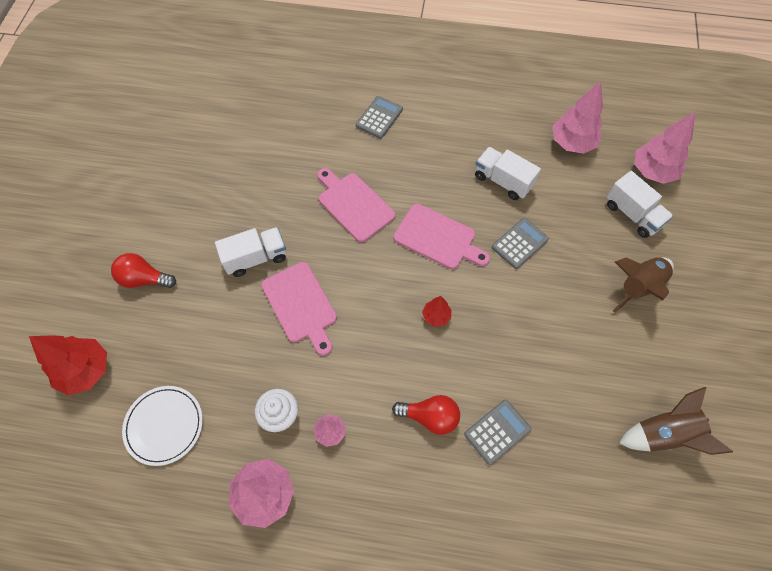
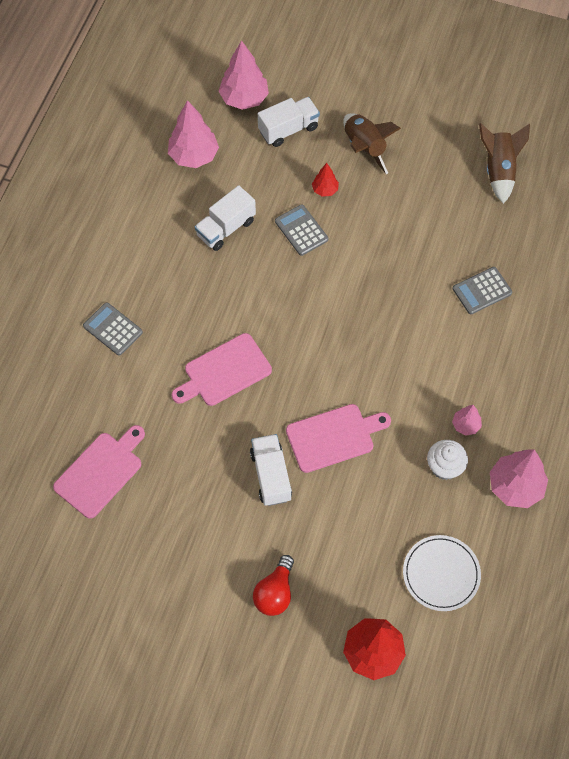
camera: 80 degrees left, 0 degrees up
red light bulb [392,395,460,435] -> none
pink cutting board [393,204,490,269] -> pink cutting board moved to [53,425,145,519]
red tree [422,296,452,327] -> red tree moved to [312,163,339,197]
grey calculator [464,400,531,465] -> grey calculator turned 90 degrees counterclockwise [453,267,512,314]

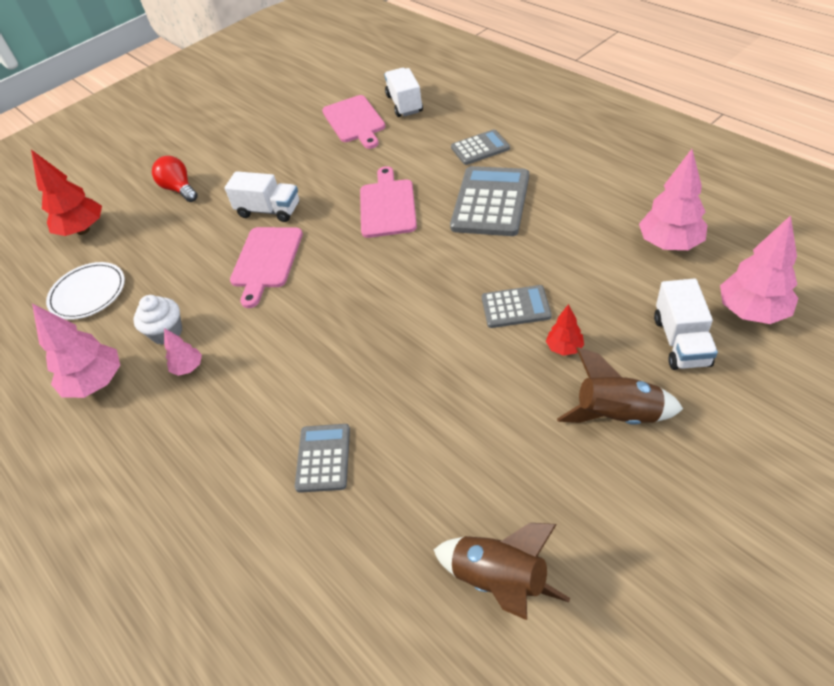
camera: 125 degrees right, 15 degrees down
white truck [195,185,256,251] -> white truck moved to [384,68,423,117]
none -> grey calculator [450,166,529,236]

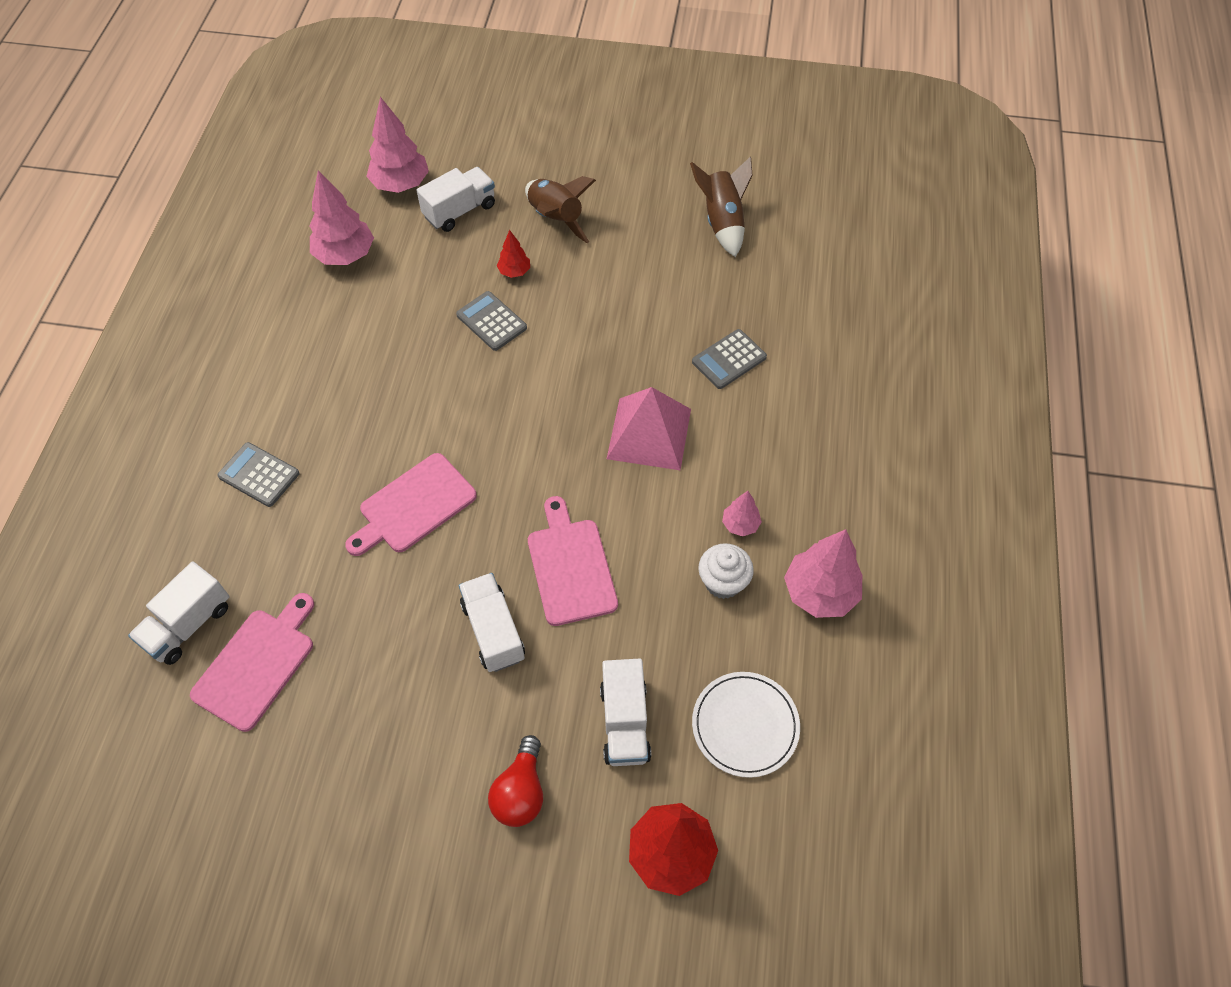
camera: 135 degrees left, 10 degrees up
pink cutting board [230,227,303,308] -> pink cutting board turned 75 degrees counterclockwise [528,496,618,626]
grey calculator [450,166,529,236] -> none
none -> white truck [600,659,651,766]
none -> pink pyramid [607,387,691,470]

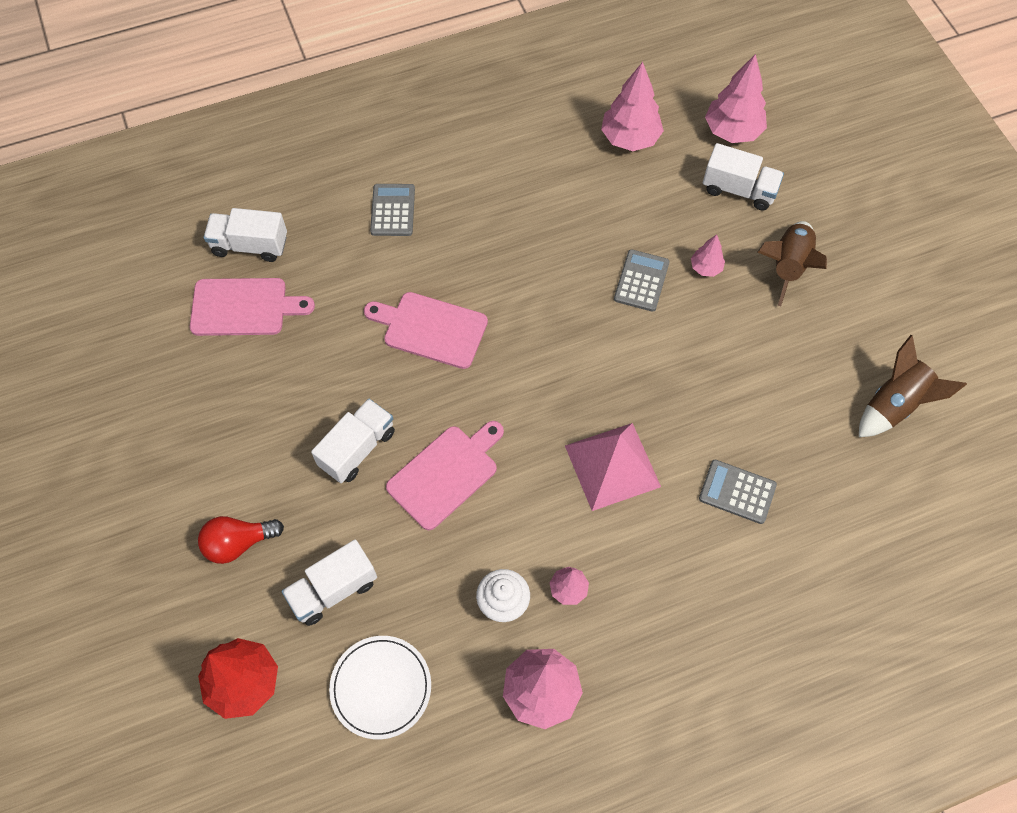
camera: 60 degrees right, 5 degrees up
red tree [497,230,530,278] -> pink tree [691,234,725,277]

